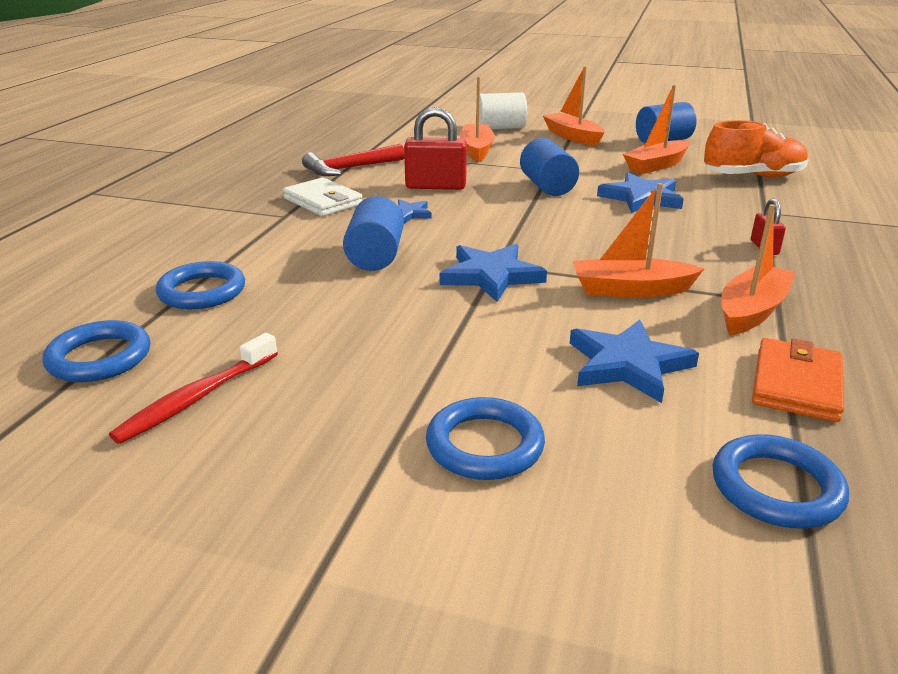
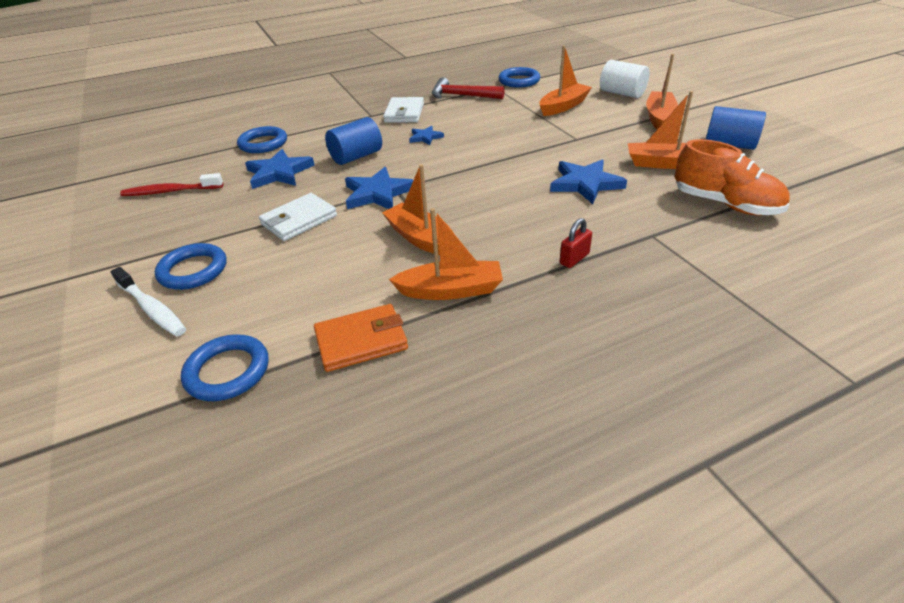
camera: 50 degrees right, 10 degrees up
blue ring [42,320,150,382] -> blue ring moved to [498,67,540,88]
red padlock [404,107,467,190] -> none
blue cylinder [520,138,579,196] -> none
blue star [570,320,699,403] -> blue star moved to [245,149,315,189]
none -> white toothbrush [111,267,186,337]
none -> white wallet [259,193,337,241]

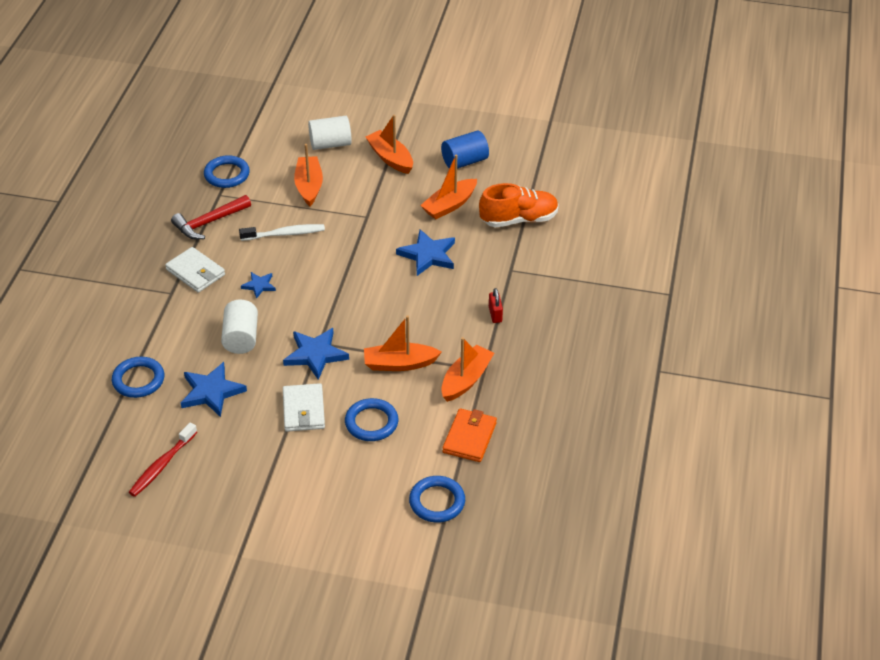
camera: 55 degrees left, 5 degrees up
white toothbrush [111,267,186,337] -> white toothbrush moved to [239,224,325,241]
blue ring [155,243,226,290] -> blue ring moved to [345,398,398,441]
blue cylinder [325,117,382,165] -> white cylinder [221,300,258,354]

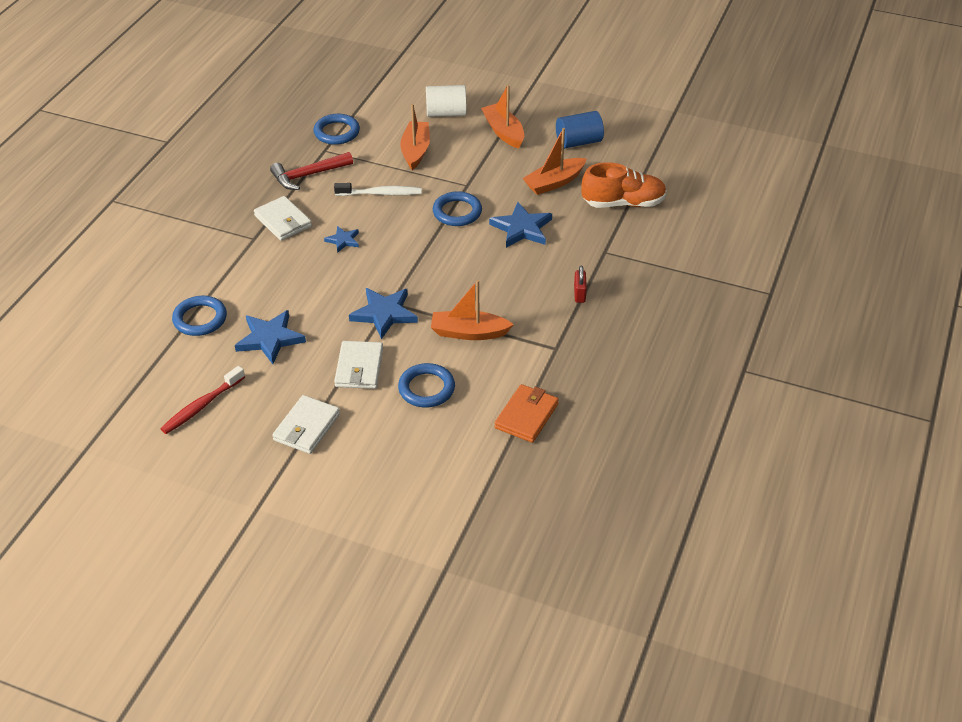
camera: 10 degrees right, 0 degrees up
white cylinder [221,300,258,354] -> none
blue ring [409,476,465,523] -> blue ring moved to [433,191,482,226]
orange boat [441,337,494,402] -> none
none -> white wallet [272,395,340,454]

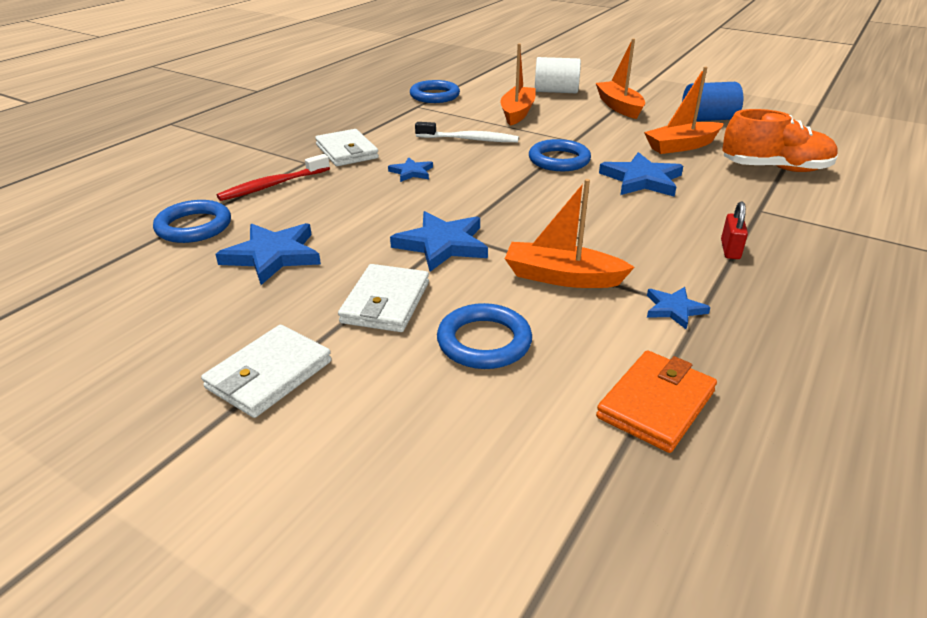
camera: 10 degrees right, 10 degrees down
red toothbrush [160,366,245,434] -> red toothbrush moved to [217,154,330,201]
red hammer [270,152,353,190] -> none
none -> blue star [647,287,711,329]

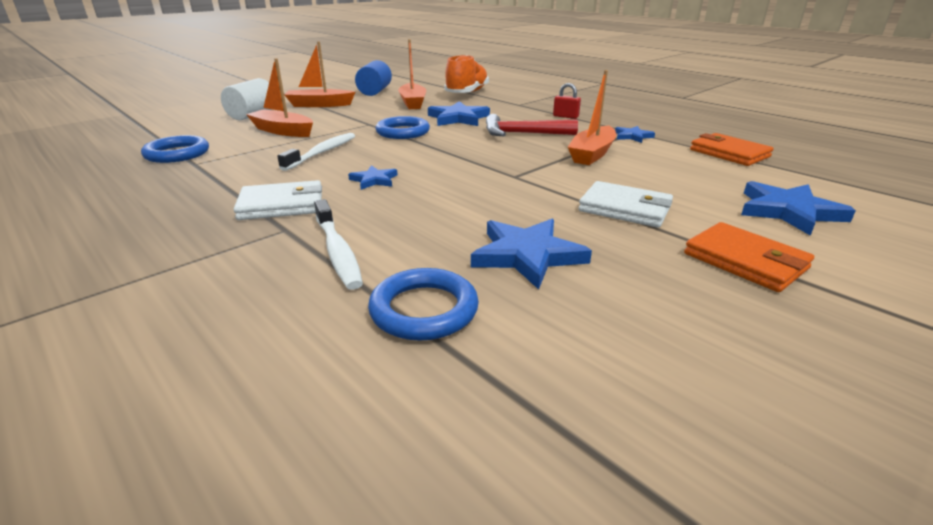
camera: 75 degrees left, 5 degrees down
white wallet [201,325,332,418] -> orange wallet [684,222,814,292]
red toothbrush [217,154,330,201] -> white toothbrush [314,199,363,290]
blue star [390,211,488,272] -> blue star moved to [741,181,856,236]
blue ring [437,303,532,369] -> none
none -> red hammer [486,114,578,136]

